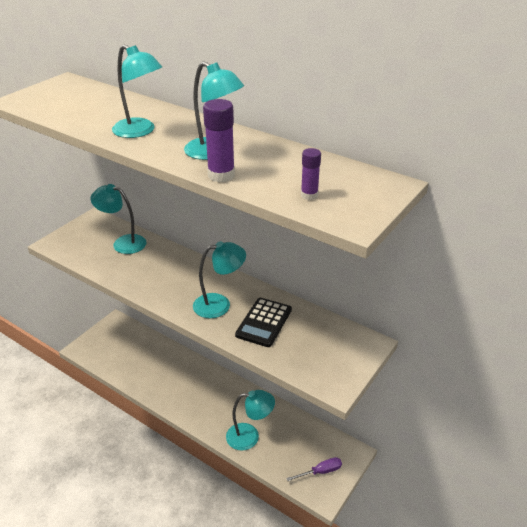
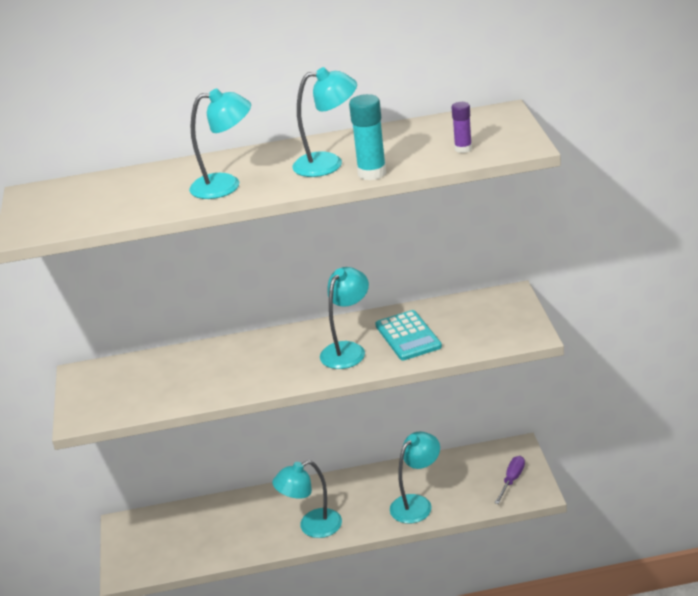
camera: 40 degrees left, 5 degrees down
turquoise lamp [90,184,146,254] -> turquoise lamp moved to [272,460,342,538]
purple glue stick [203,99,235,182] -> turquoise glue stick [349,94,386,180]
black calculator [235,298,292,347] -> turquoise calculator [375,310,442,360]

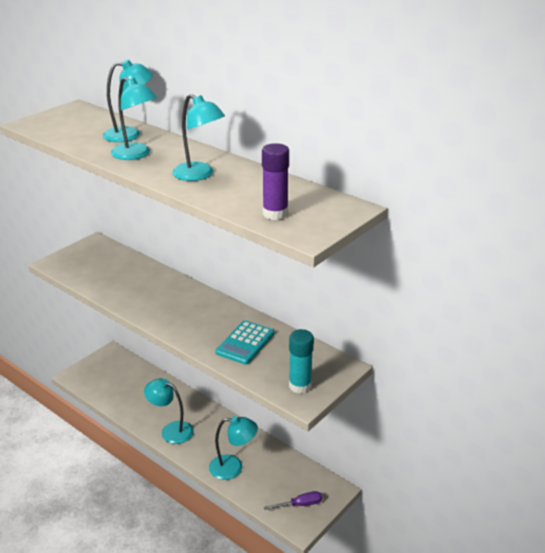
camera: 45 degrees right, 0 degrees up
turquoise lamp [320,267,369,369] -> turquoise lamp moved to [103,60,153,142]
turquoise glue stick [349,94,386,180] -> turquoise glue stick moved to [289,329,314,394]
purple glue stick [452,102,472,153] -> purple glue stick [262,143,289,220], size x1.63

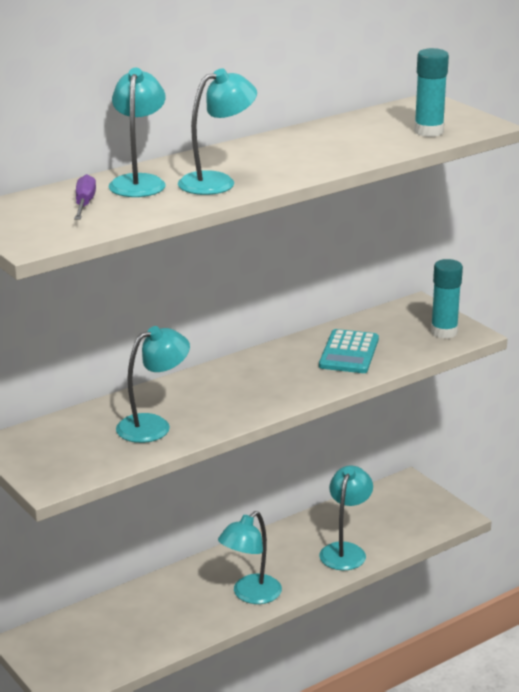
camera: 75 degrees left, 5 degrees down
turquoise lamp [172,94,225,181] -> turquoise lamp moved to [116,326,190,443]
turquoise calculator [215,321,274,365] -> turquoise calculator turned 60 degrees clockwise [319,329,379,373]
purple glue stick [262,143,289,220] -> turquoise glue stick [414,48,449,137]
purple screwdriver [264,491,322,510] -> purple screwdriver moved to [74,174,96,219]

